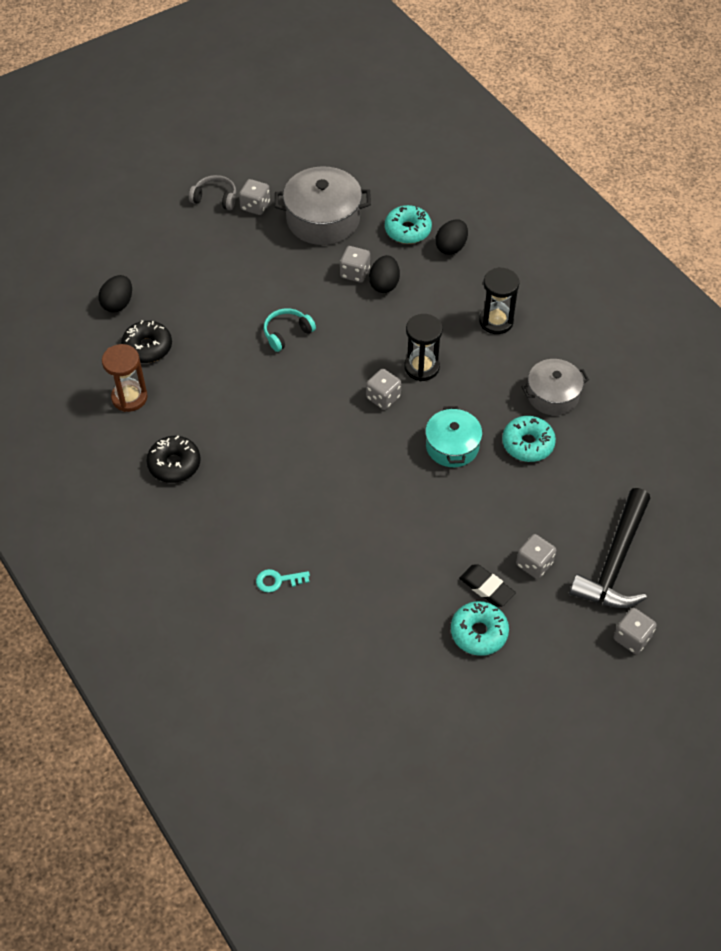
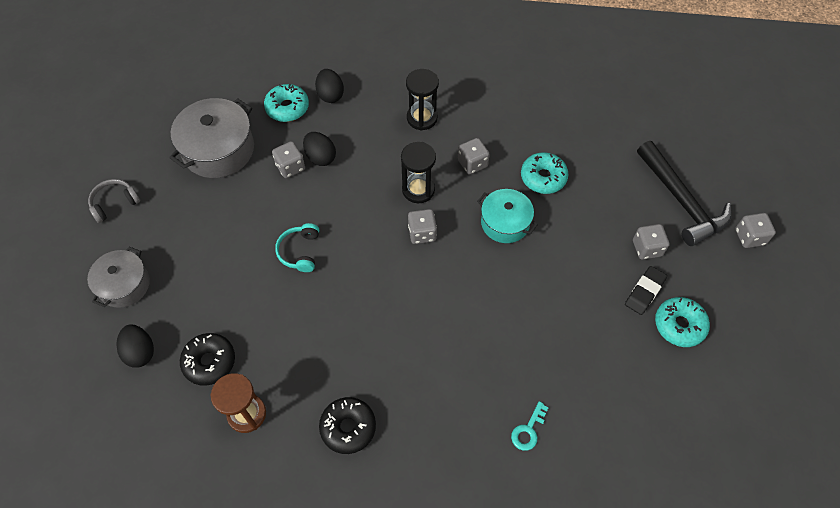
camera: 50 degrees left, 5 degrees up
grey dice [239,179,270,215] -> grey dice moved to [458,138,490,175]
black eraser [459,564,516,607] -> black eraser turned 45 degrees counterclockwise [625,266,667,315]
grey pot [521,359,589,415] -> grey pot moved to [87,247,150,308]

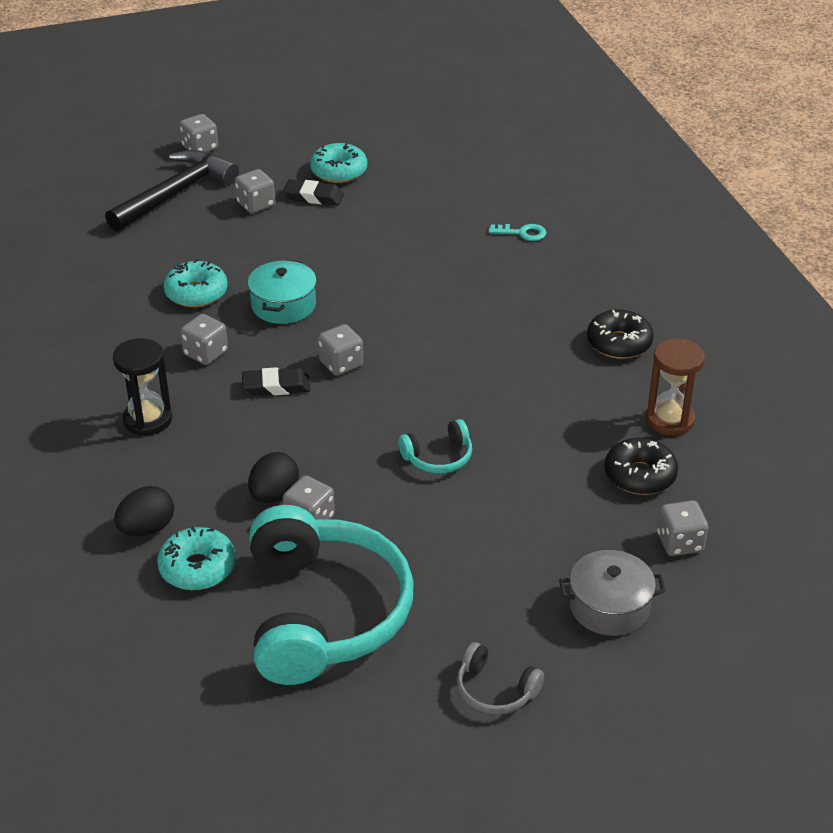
camera: 115 degrees left, 20 degrees down
black egg [116,325,154,368] -> grey dice [657,500,708,556]
grey pot [169,98,254,178] -> turquoise headphones [250,505,414,685]
black hourglass [401,142,436,203] -> black eraser [242,367,310,396]

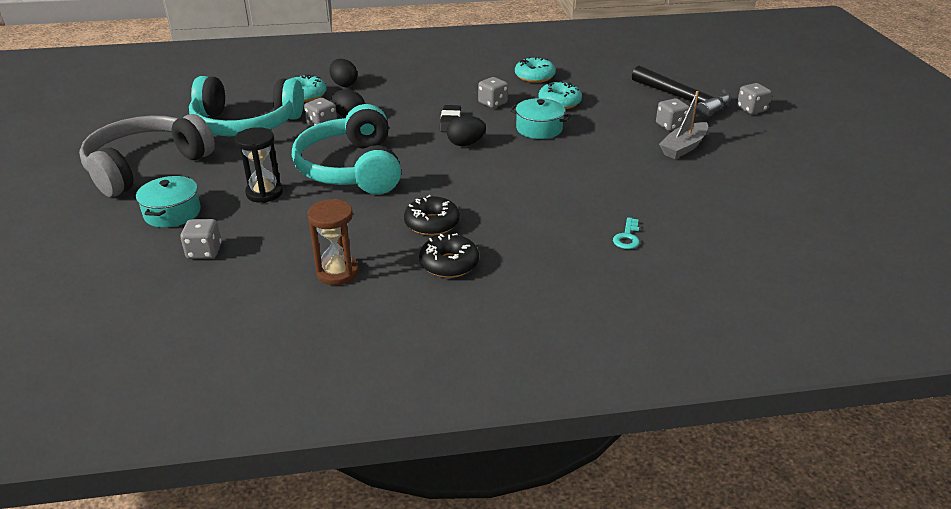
camera: 100 degrees right, 5 degrees down
black hourglass [113,338,172,436] -> black hourglass moved to [235,127,283,203]
black eraser [283,179,344,206] -> grey boat [659,91,708,159]
turquoise donut [310,143,367,183] -> turquoise donut moved to [515,57,556,83]
grey dice [318,324,363,376] -> black egg [447,116,486,146]
turquoise headphones [398,419,472,473] -> turquoise headphones [292,104,401,194], size x2.40
grey headphones [457,642,544,715] -> grey headphones [79,114,215,197], size x2.40
grey pot [559,550,666,636] -> turquoise pot [136,176,201,228]
black donut [605,438,678,495] -> black donut moved to [404,195,460,236]

